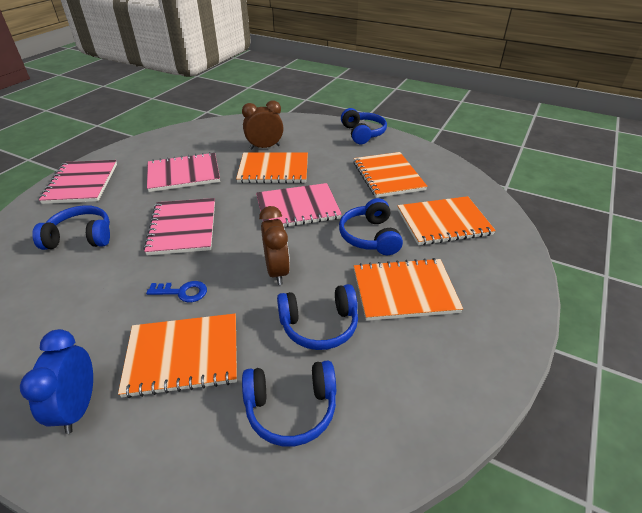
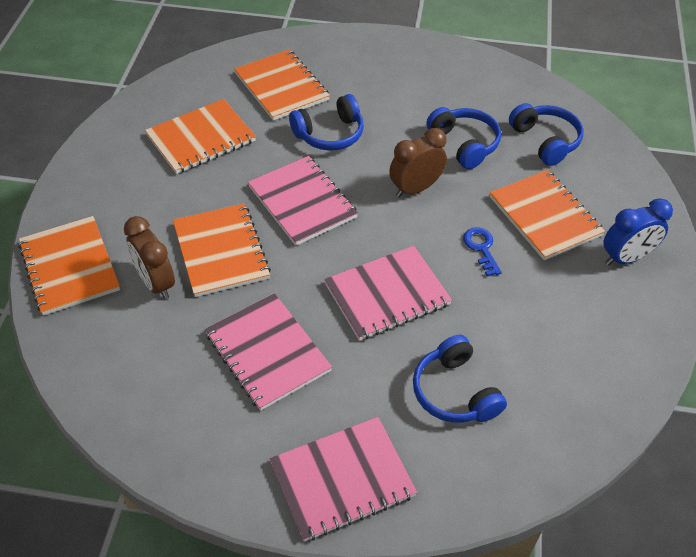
camera: 110 degrees left, 10 degrees up
blue headphones [341,108,387,144] -> none
orange notebook [354,258,463,321] -> orange notebook moved to [18,216,120,316]

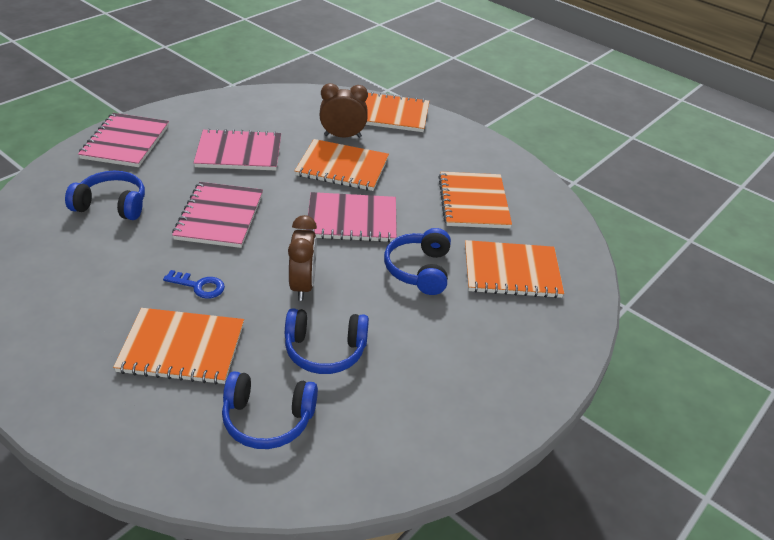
camera: 120 degrees right, 10 degrees down
blue clock [603,198,673,266] -> none

